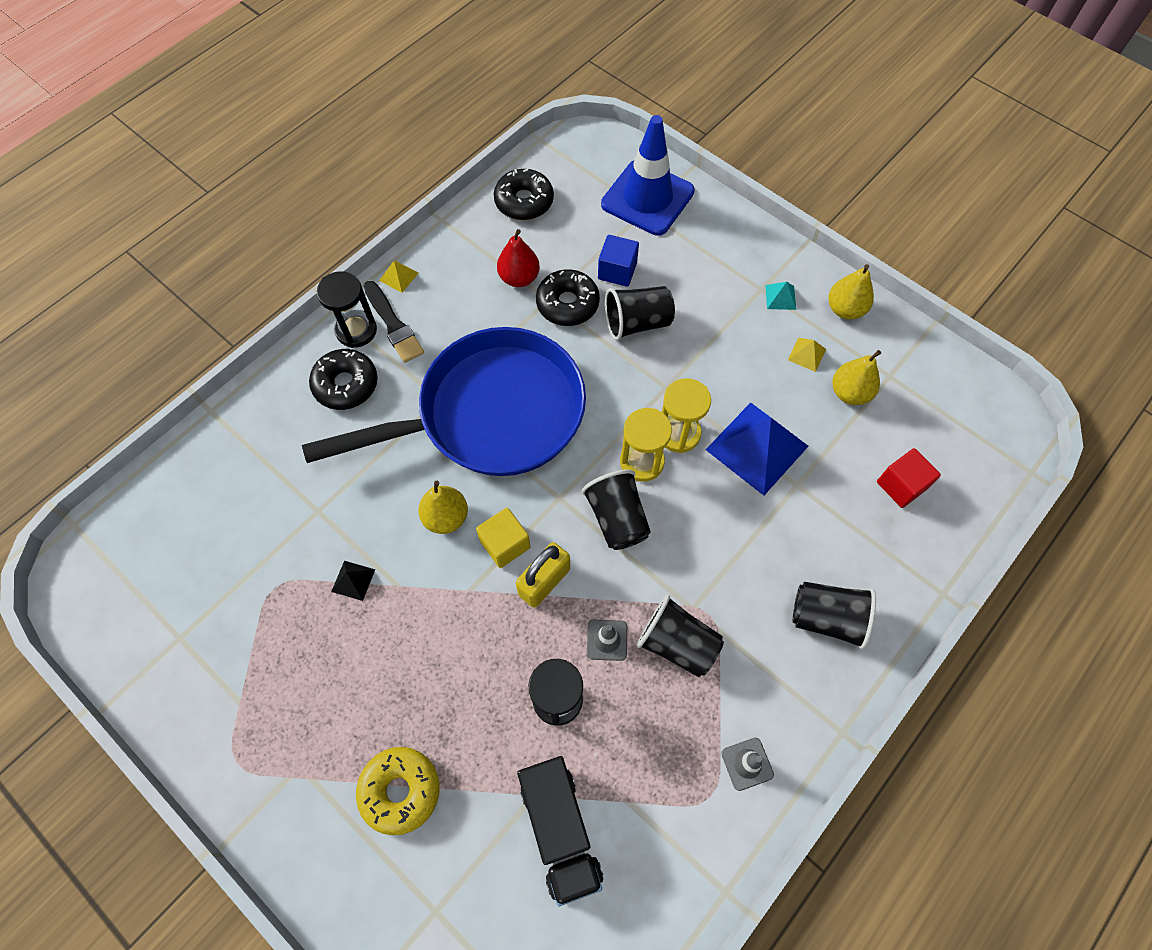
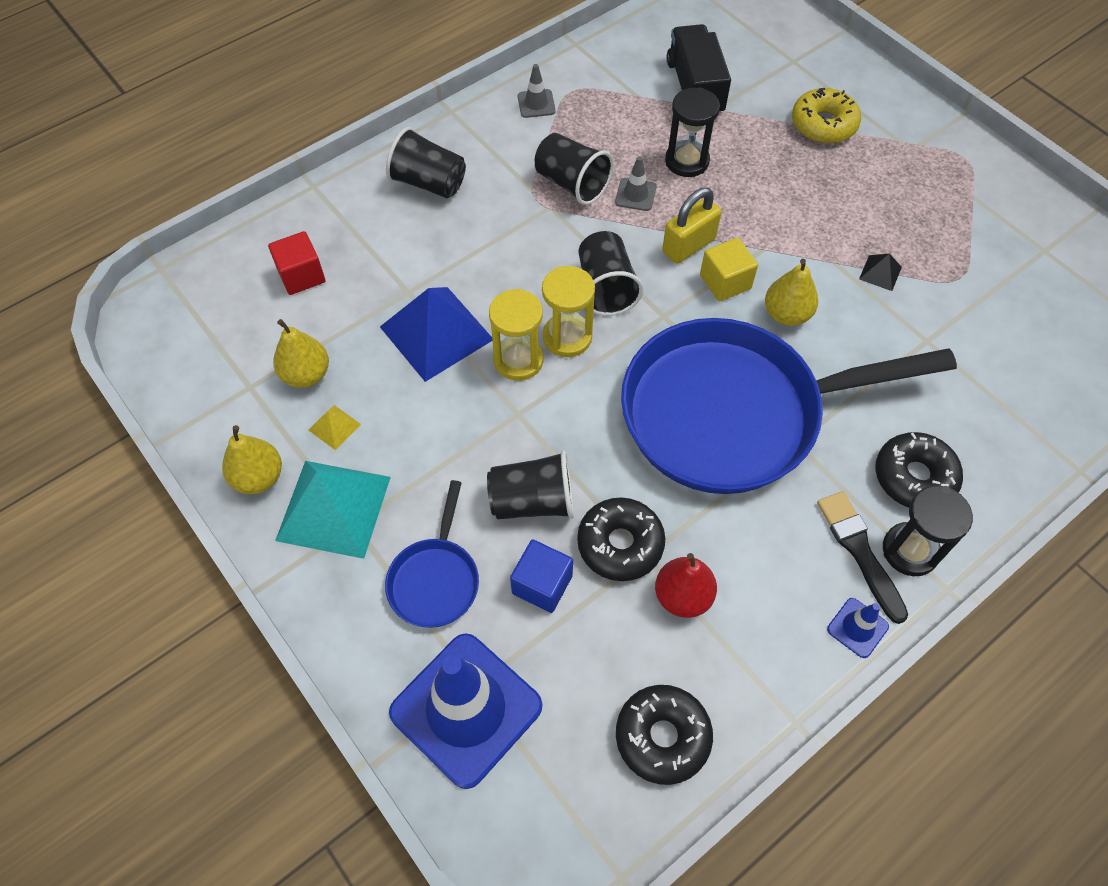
camera: 170 degrees left, 5 degrees down
yellow pyramid [379,261,419,293] -> blue traffic cone [827,598,889,658]
turquoise pyramid [765,282,796,310] -> turquoise pyramid [275,461,391,559], size x2.33
none -> blue pan [385,480,479,628]

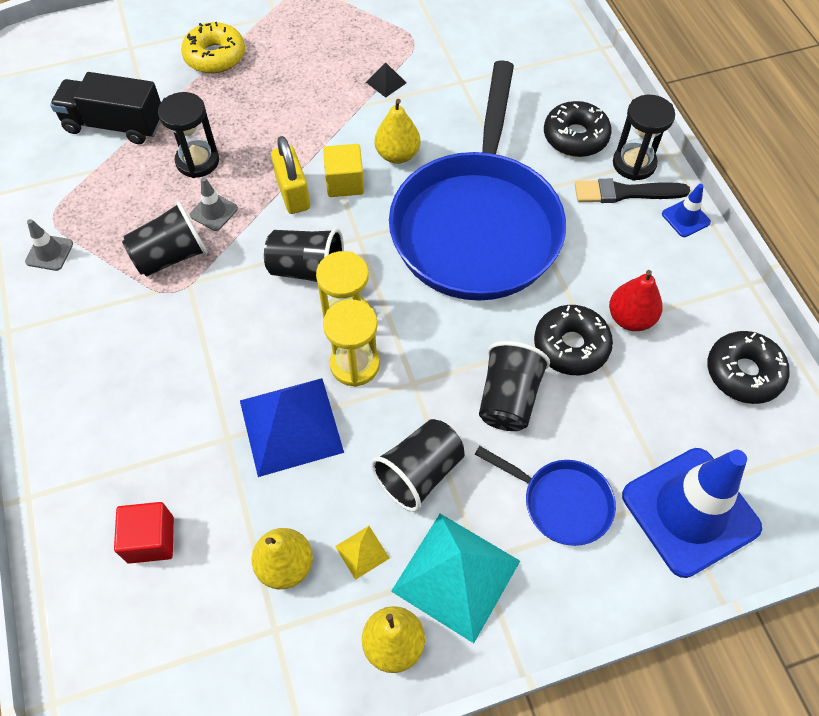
camera: 70 degrees left, 0 degrees up
black cup [386,127,466,198] -> black cup moved to [371,419,465,512]
blue cube [510,539,573,613] -> none

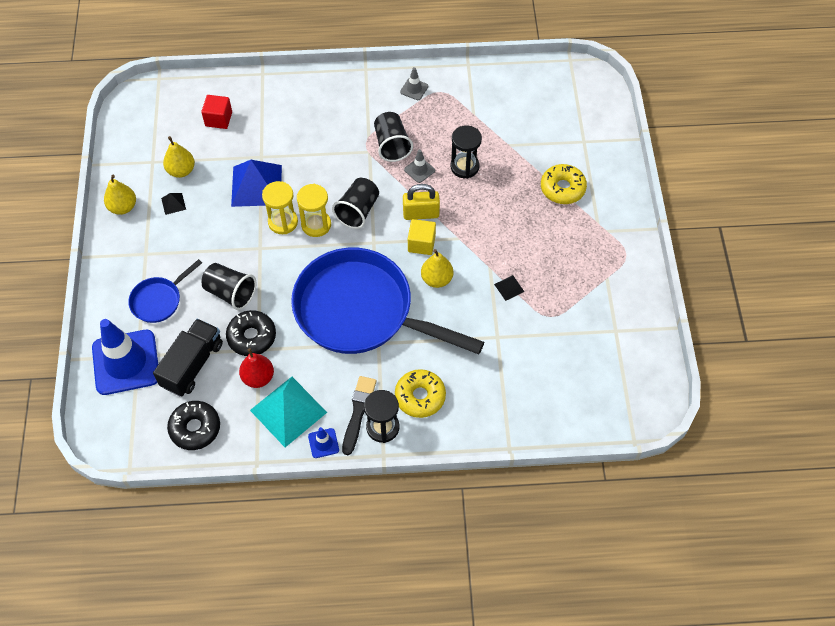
camera: 105 degrees right, 0 degrees up
black truck [50,72,161,144] -> black truck moved to [153,319,223,396]
yellow pyramid [335,526,390,580] -> black pyramid [161,193,186,215]
black cup [371,419,465,512] -> none
turquoise pyramid [391,514,520,643] -> turquoise pyramid moved to [250,377,327,447]
black donut [544,101,612,157] -> yellow donut [395,369,446,418]

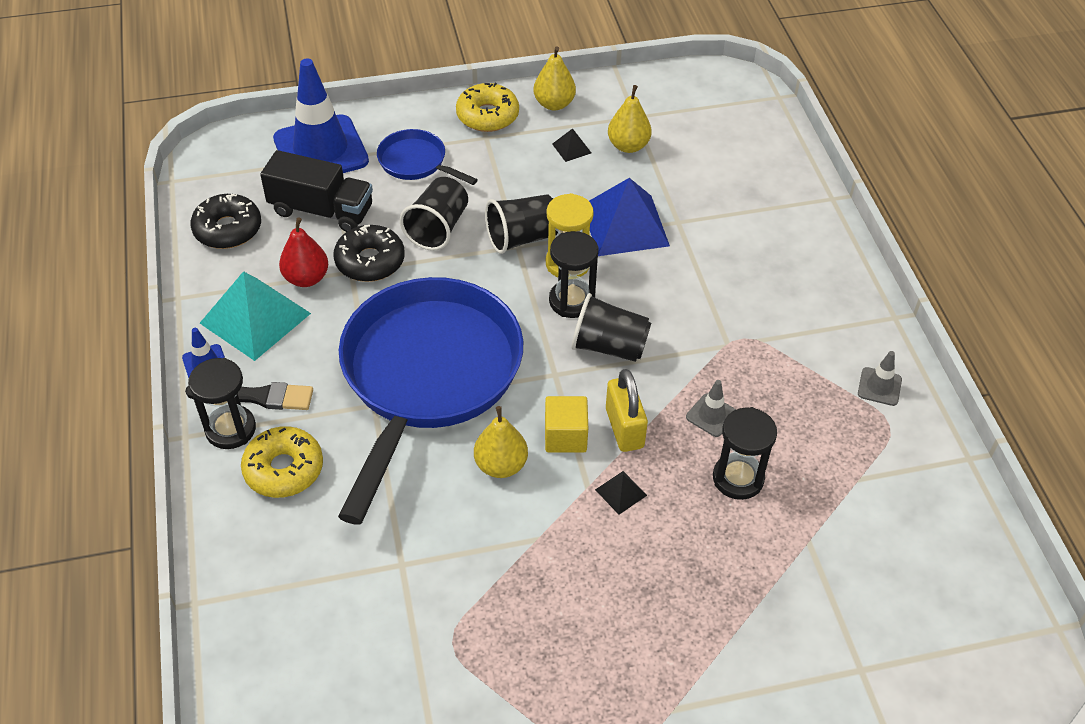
camera: 80 degrees right, 10 degrees down
red cube [201,95,232,129] -> none
yellow hourglass [297,184,331,237] -> black hourglass [549,231,599,318]
black cup [374,112,413,162] -> black cup moved to [485,194,558,254]
black pyramid [494,275,524,301] -> black pyramid moved to [595,471,647,515]
yellow donut [541,164,587,204] -> yellow donut moved to [456,83,519,132]

